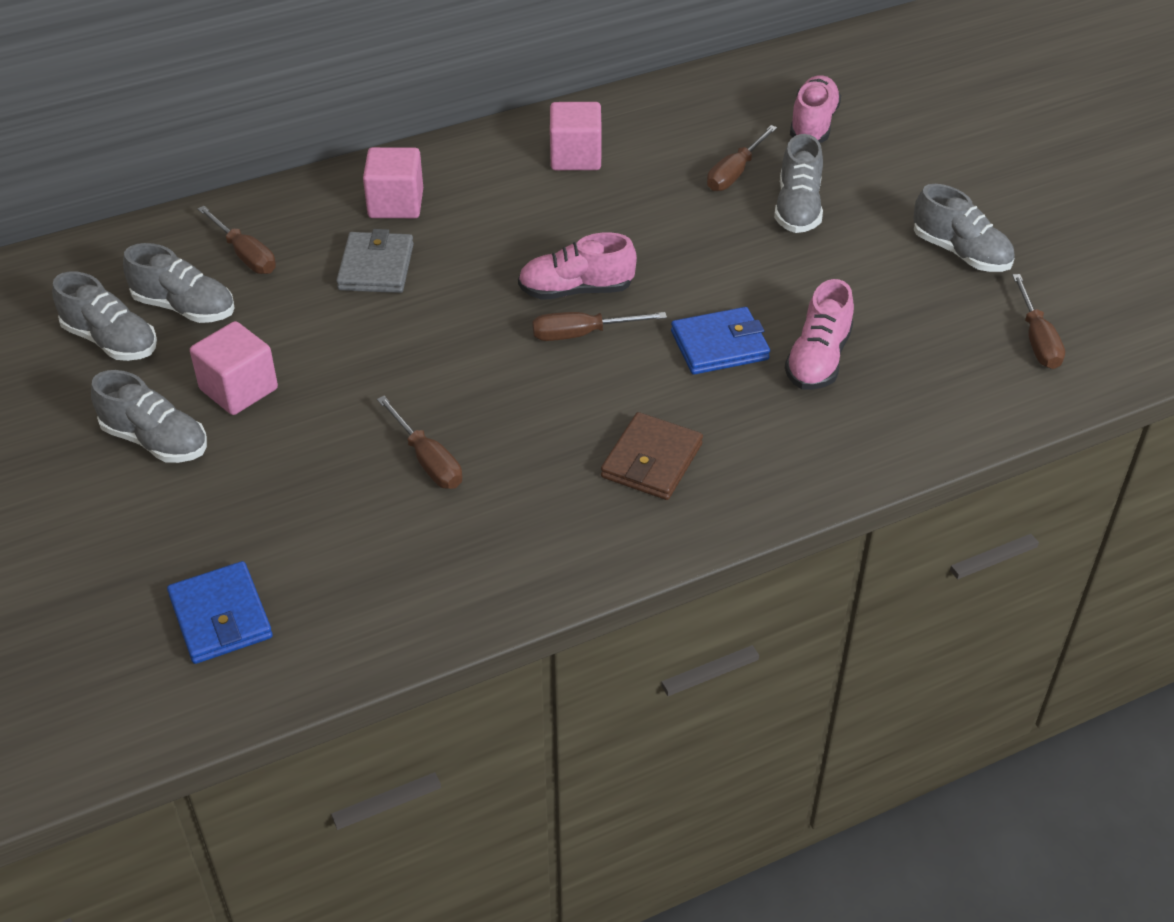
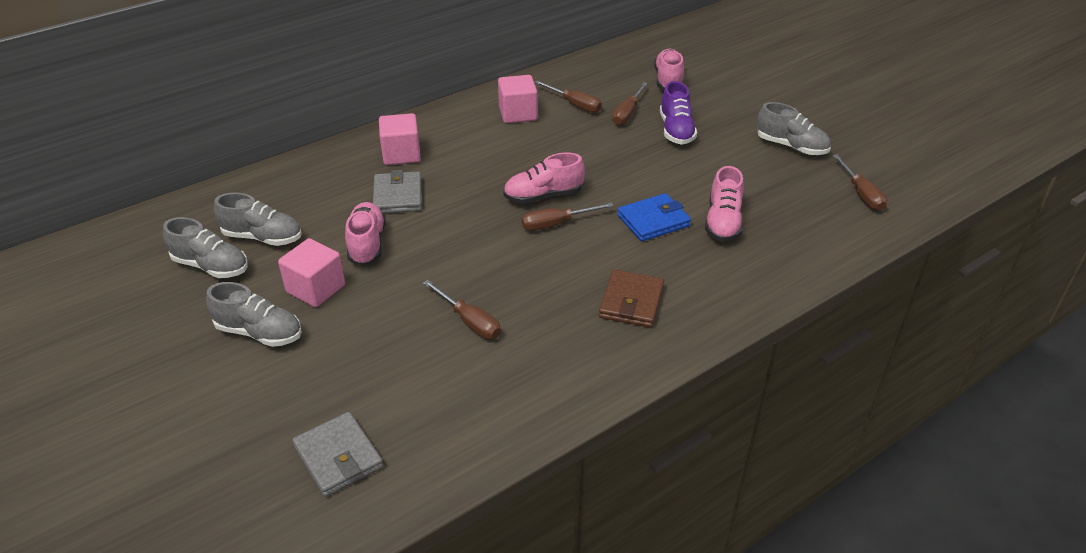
camera: 10 degrees left, 5 degrees down
blue wallet [167,561,273,664] -> grey wallet [292,412,383,497]
brown screwdriver [197,206,276,274] -> brown screwdriver moved to [534,80,602,113]
grey shoe [774,134,823,233] -> purple shoe [660,81,697,145]
none -> pink shoe [345,202,386,265]

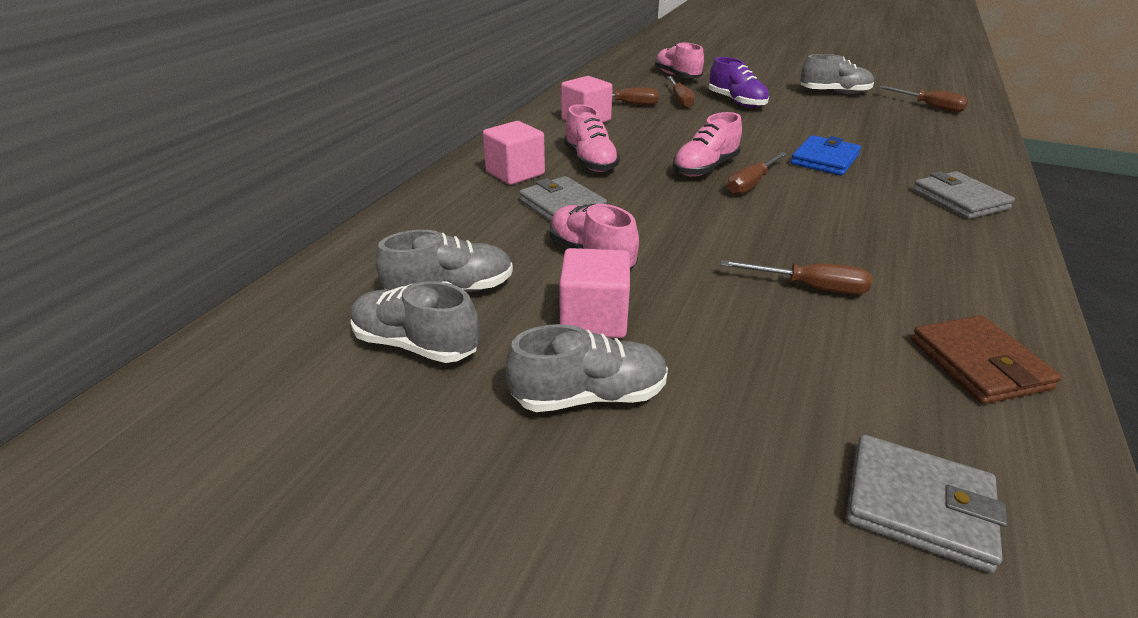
camera: 30 degrees left, 5 degrees down
grey shoe [163,217,248,278] -> grey shoe turned 150 degrees counterclockwise [351,281,480,363]
brown wallet [599,270,664,328] -> brown wallet moved to [911,315,1062,404]
pink shoe [705,166,744,242] -> pink shoe moved to [564,104,620,172]
none -> grey wallet [913,171,1015,219]

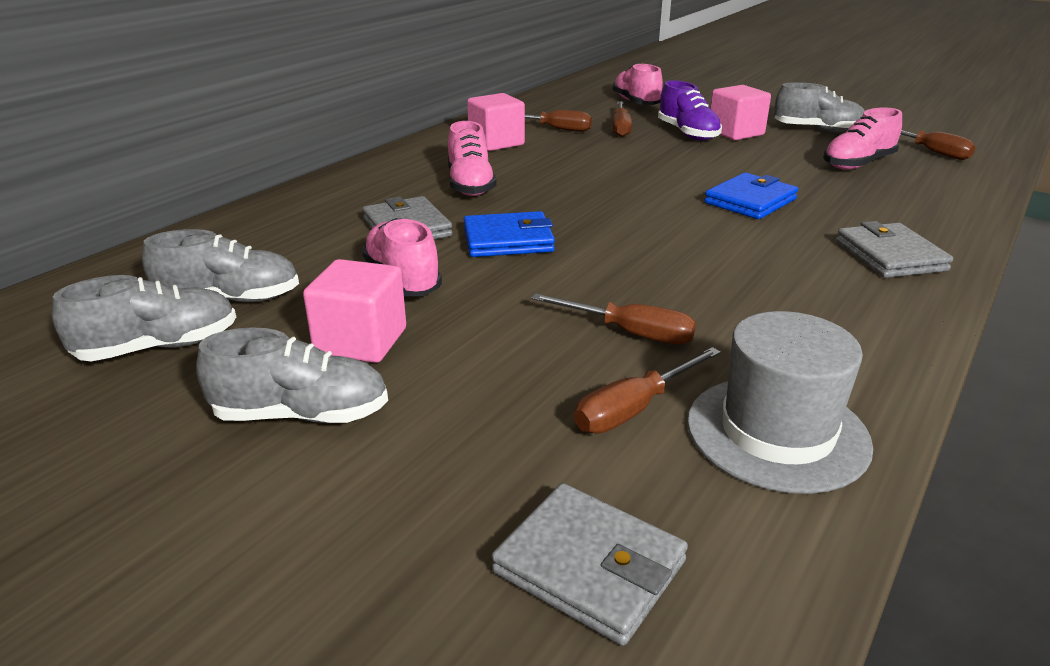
camera: 10 degrees right, 5 degrees down
grey shoe [351,281,480,363] -> grey shoe turned 120 degrees clockwise [52,275,236,361]
pink cube [483,121,545,185] -> pink cube moved to [710,85,771,140]
pink shoe [673,112,742,177] -> pink shoe moved to [823,107,902,170]
brown screwdriver [727,152,787,195] -> brown screwdriver moved to [574,347,721,434]
brown wallet [911,315,1062,404] -> grey hat [687,311,873,494]
none -> blue wallet [464,211,555,257]

